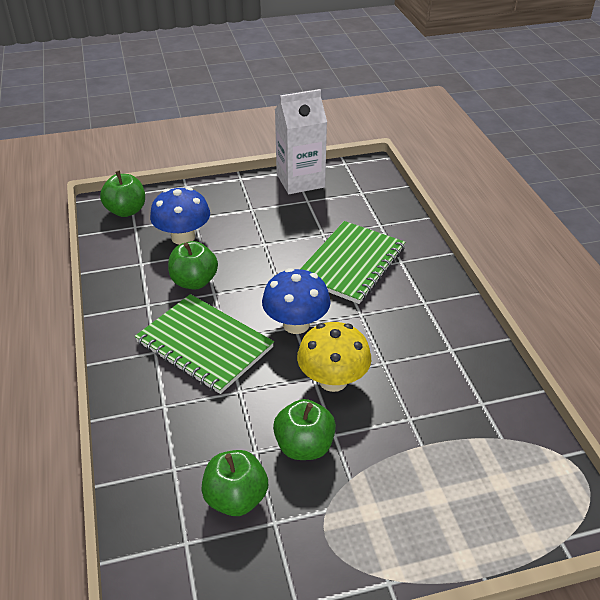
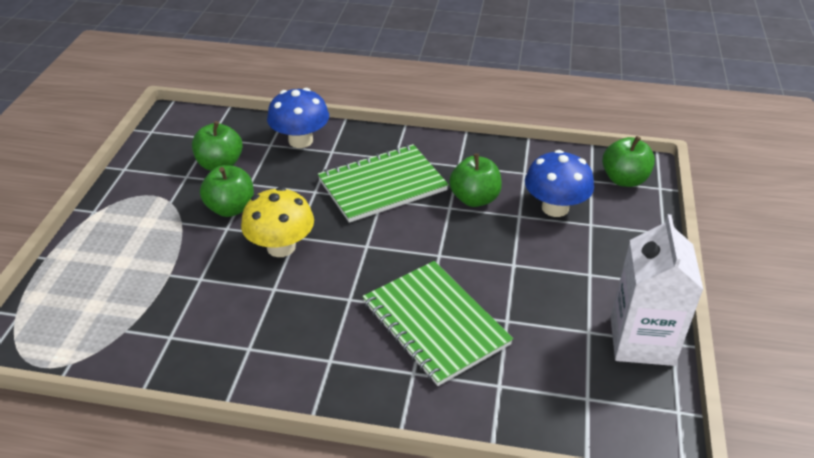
camera: 115 degrees right, 0 degrees up
blue mushroom [262,268,331,334] -> blue mushroom moved to [267,88,329,148]

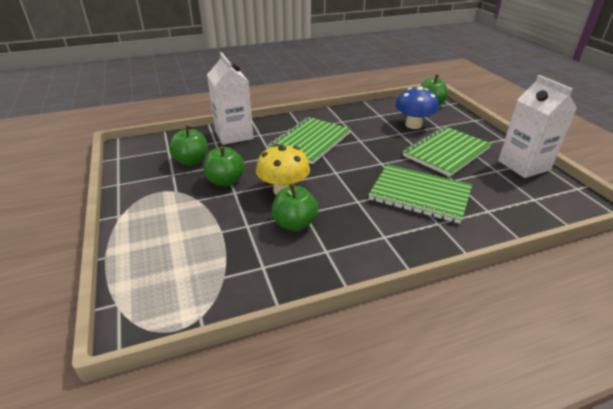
camera: 30 degrees left, 5 degrees down
blue mushroom [267,88,329,148] -> white carton [207,52,253,145]
green apple [449,153,502,207] -> green apple moved to [272,183,318,231]
none -> green notebook [403,126,491,177]

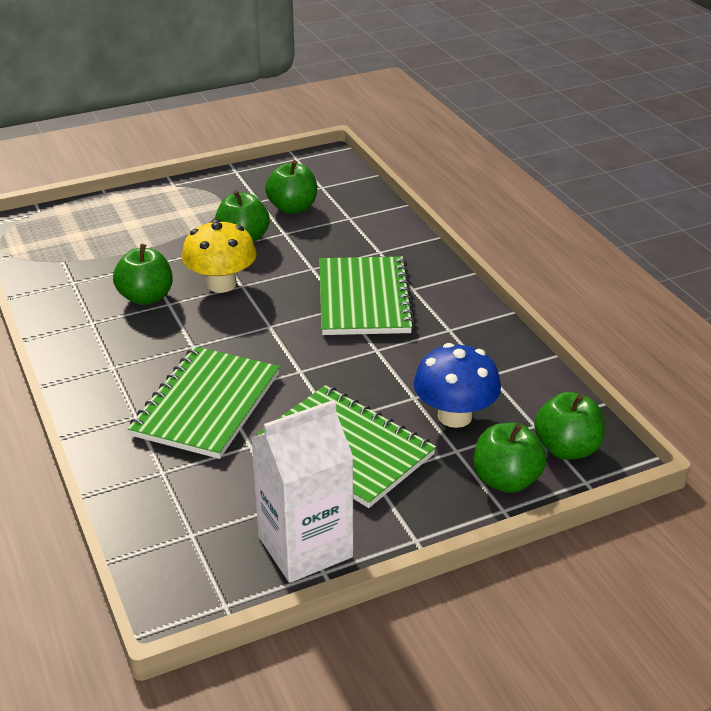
camera: 85 degrees right, 0 degrees up
white carton [207,52,253,145] -> none
green notebook [268,117,351,164] -> green notebook turned 60 degrees clockwise [319,256,415,335]
none -> green apple [474,423,547,493]

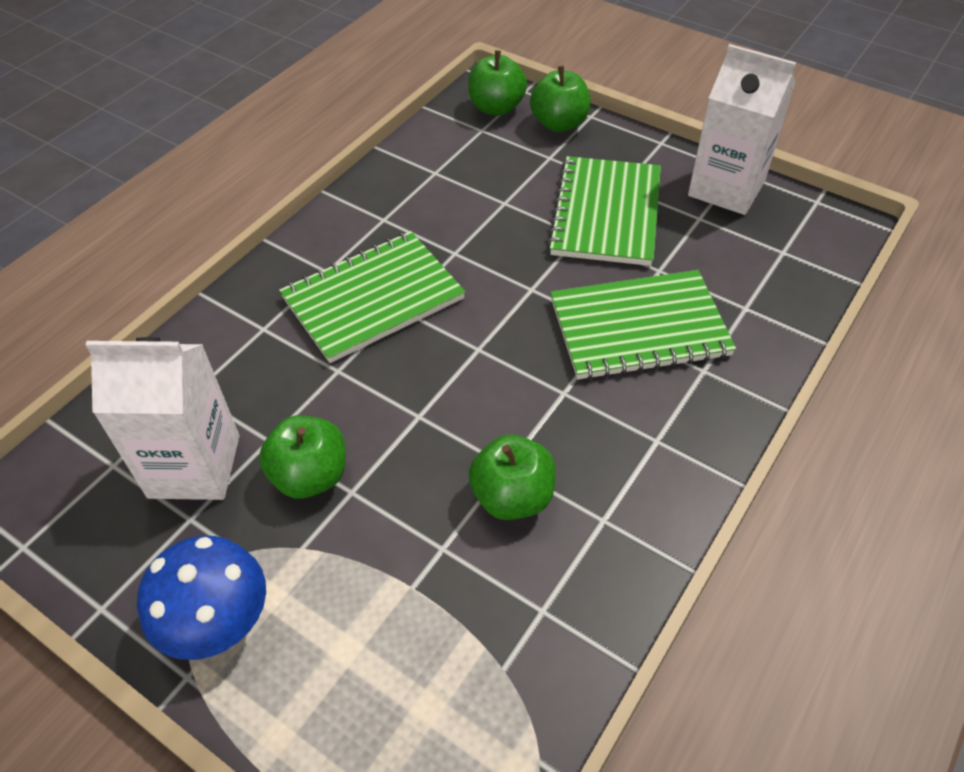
camera: 120 degrees left, 15 degrees up
yellow mushroom [182,219,257,293] -> none
green apple [265,160,317,214] -> white carton [85,337,240,500]
blue mushroom [413,343,501,428] -> blue mushroom moved to [137,536,266,660]

